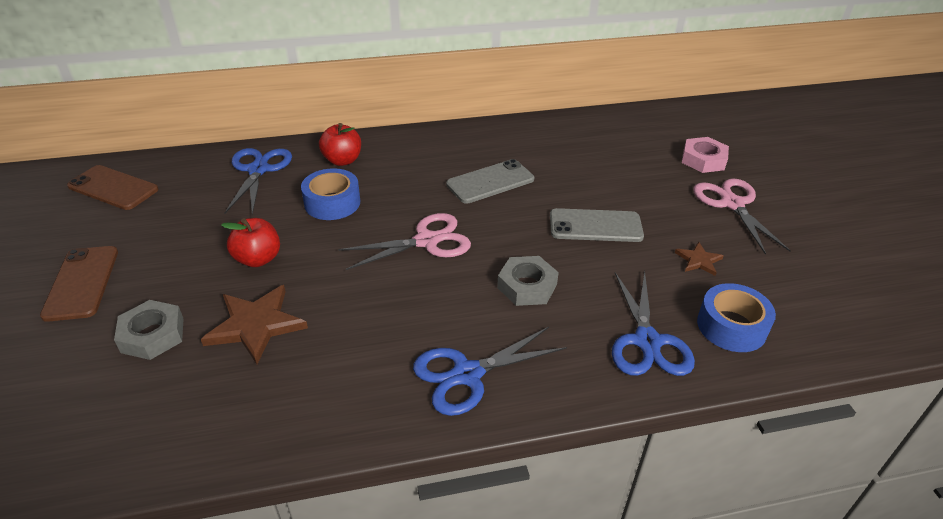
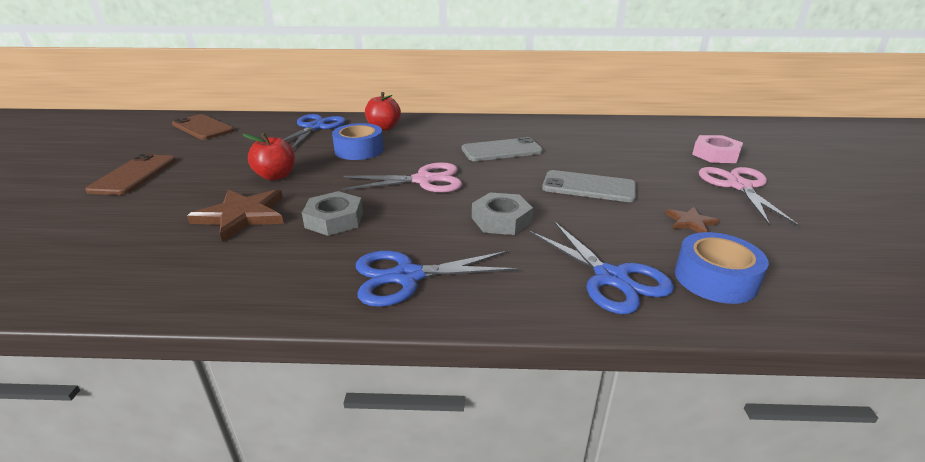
camera: 15 degrees right, 10 degrees down
grey nut [114,300,184,360] -> grey nut moved to [302,191,363,236]
blue scissors [612,271,695,376] -> blue scissors turned 45 degrees counterclockwise [529,221,674,314]

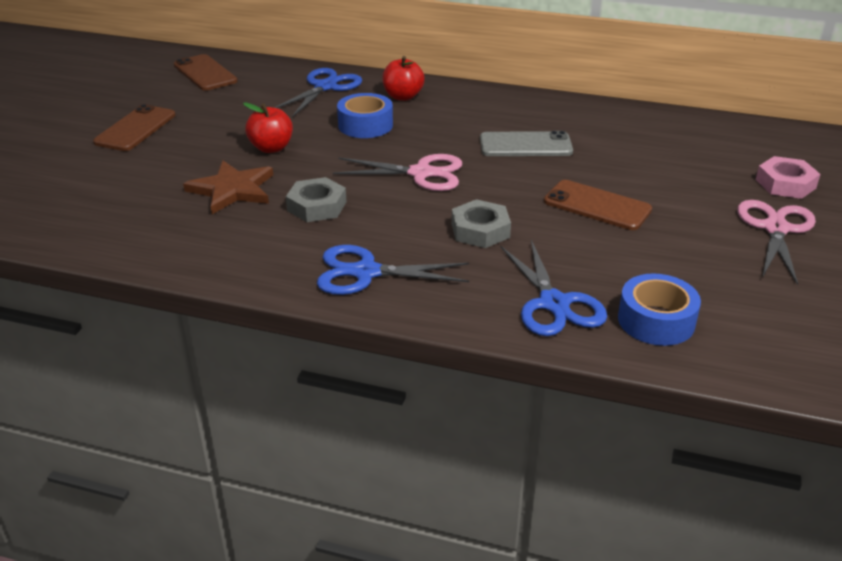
camera: 15 degrees right, 5 degrees up
grey phone [542,170,636,202] -> brown phone [544,180,652,230]
brown star [665,207,719,233] -> none

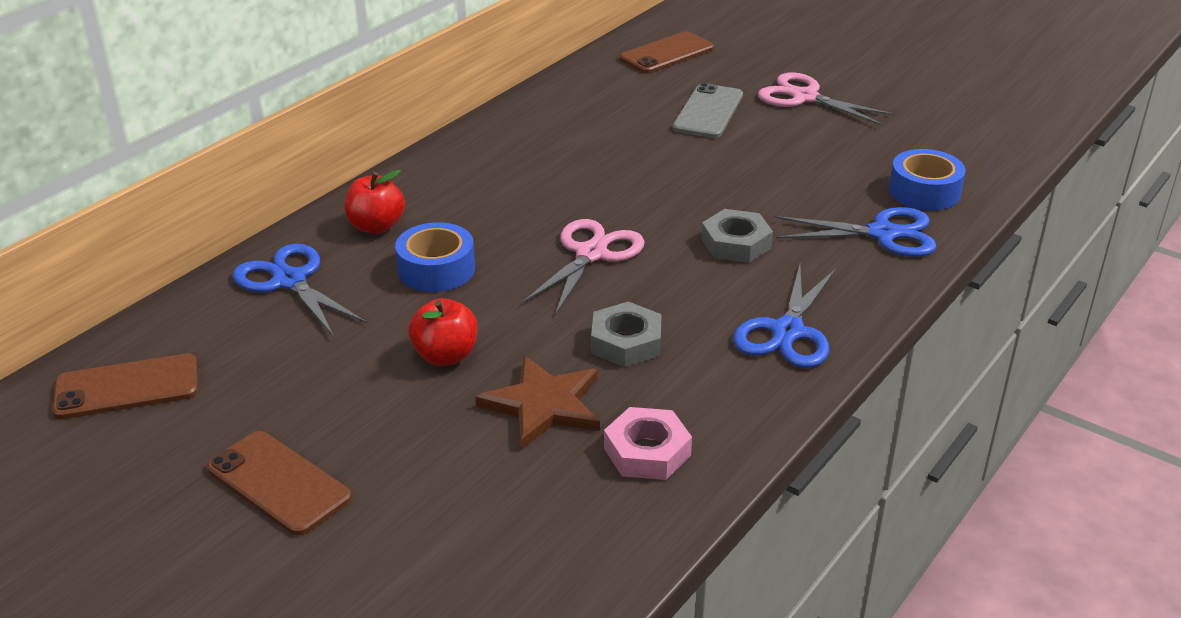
camera: 70 degrees left, 0 degrees up
grey phone [480,131,573,156] -> grey phone moved to [673,83,743,138]
brown phone [544,180,652,230] -> brown phone moved to [620,31,714,73]
pink nut [756,156,821,199] -> pink nut moved to [604,407,692,480]

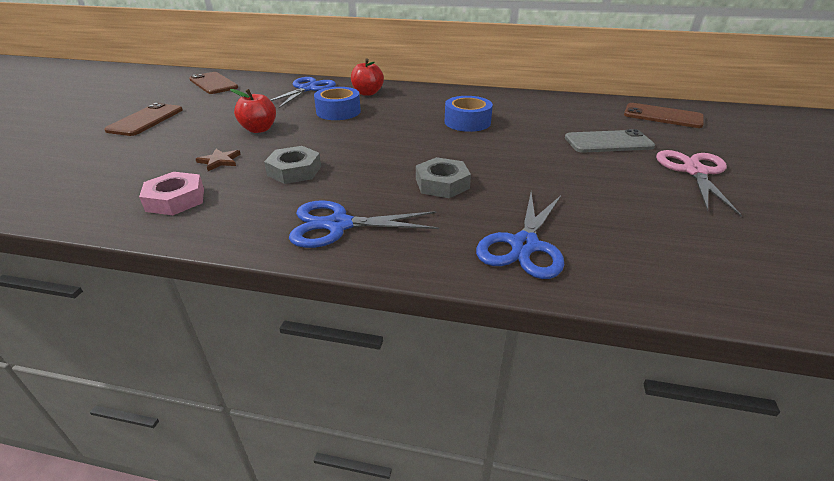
camera: 65 degrees right, 0 degrees up
brown star [475,356,600,449] -> brown star [196,149,241,171], size x0.53
pink scissors [521,219,645,316] -> none
blue scissors [774,207,937,257] -> blue scissors turned 45 degrees clockwise [476,193,565,279]
blue tape [889,149,966,210] -> blue tape moved to [445,96,493,132]

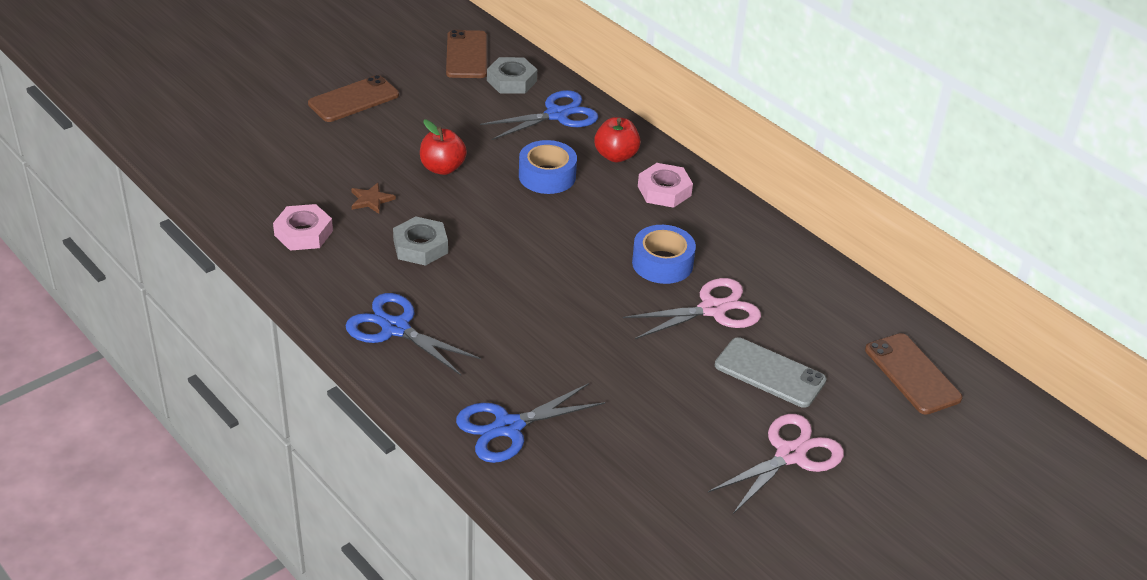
camera: 35 degrees right, 5 degrees up
grey nut [416,157,471,198] -> grey nut moved to [487,57,537,94]
none -> pink scissors [623,278,761,339]
none -> pink nut [638,163,693,208]

